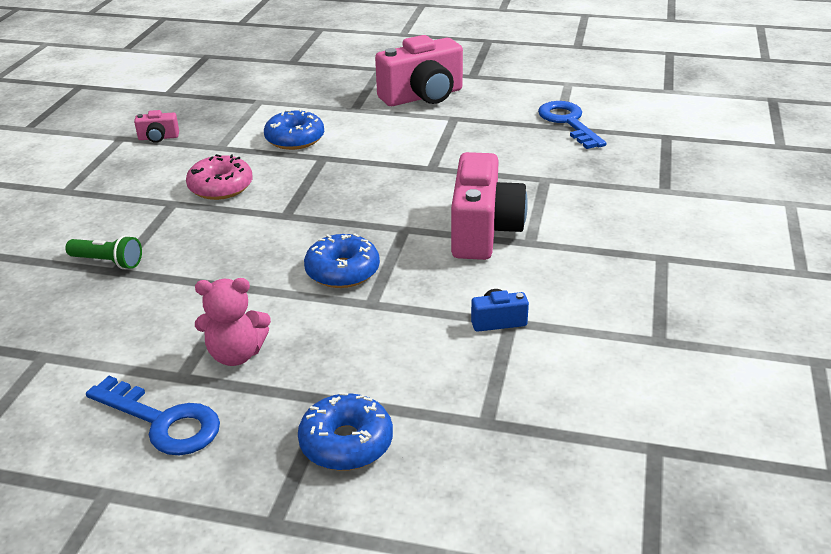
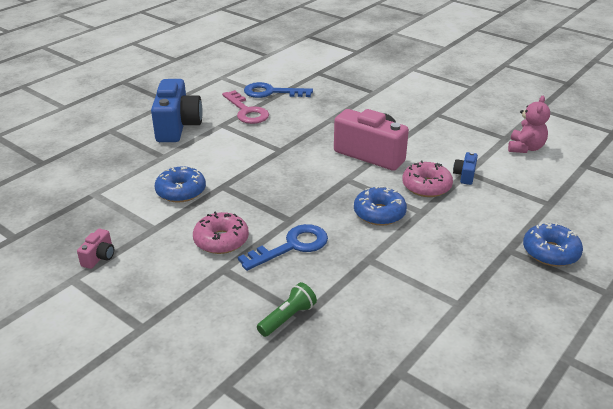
camera: 65 degrees left, 0 degrees up
blue key [86,376,220,455] -> blue key moved to [238,224,328,271]
pink teddy bear [195,278,271,366] -> pink teddy bear moved to [508,96,550,153]
pink camera [375,35,463,106] -> blue camera [151,79,203,142]
none -> pink key [222,90,269,124]
none -> pink donut [402,160,453,197]

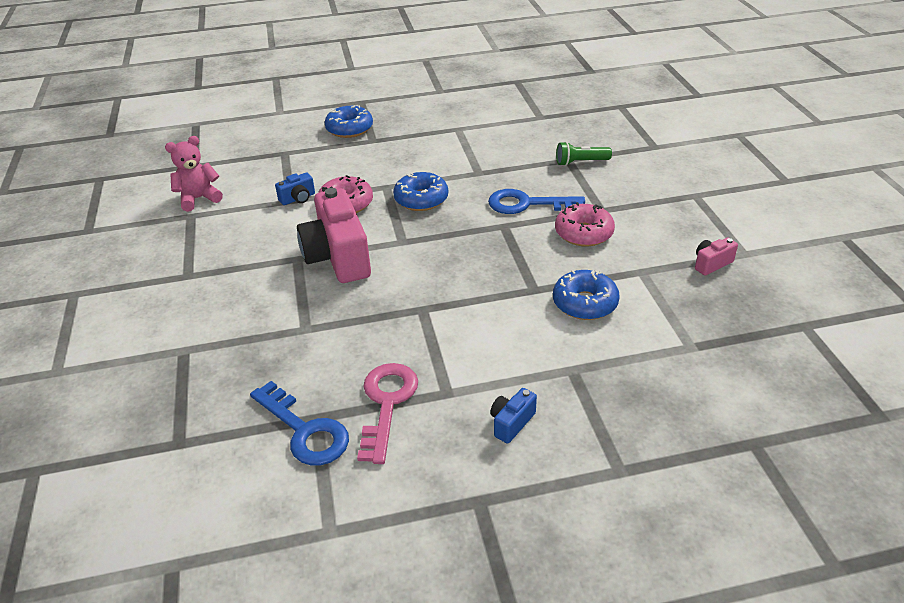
camera: 140 degrees left, 5 degrees up
blue camera [151,79,203,142] -> blue camera [490,388,537,444], size x0.44

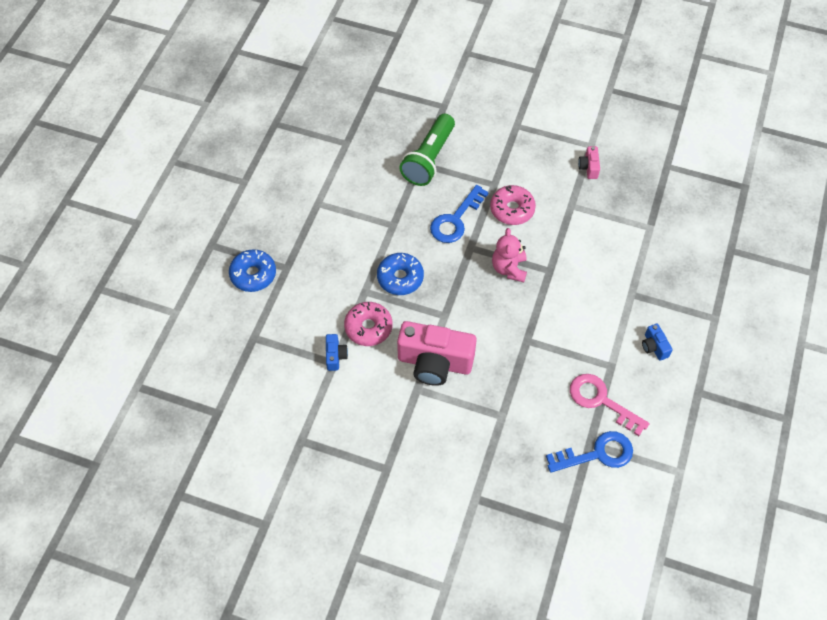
camera: 60 degrees left, 20 degrees up
pink teddy bear [165,136,223,212] -> pink teddy bear moved to [492,228,527,282]
blue donut [553,270,620,320] -> none
green flashlight [556,142,612,166] -> green flashlight [399,114,455,186], size x1.82

